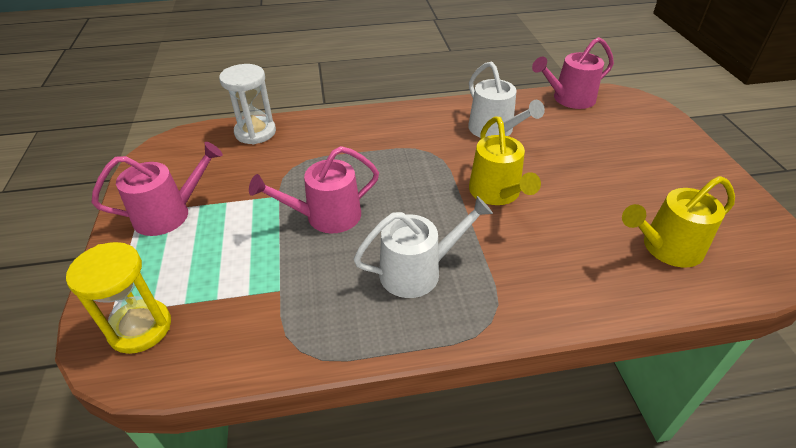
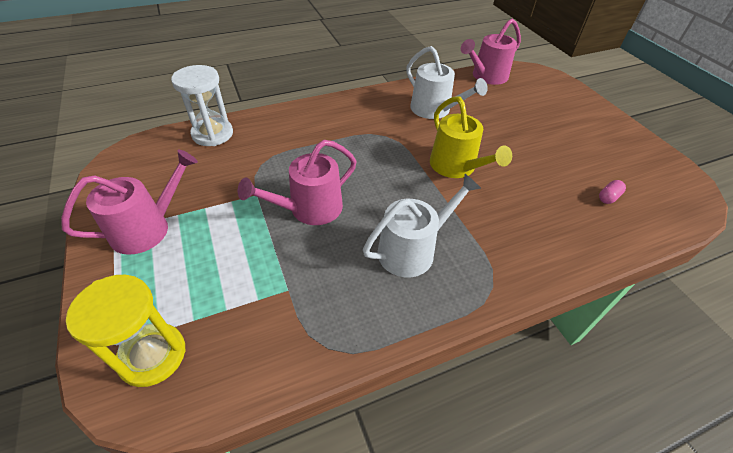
camera: 15 degrees left, 5 degrees up
yellow watering can [622,176,735,267] -> pink capsule [599,180,626,204]

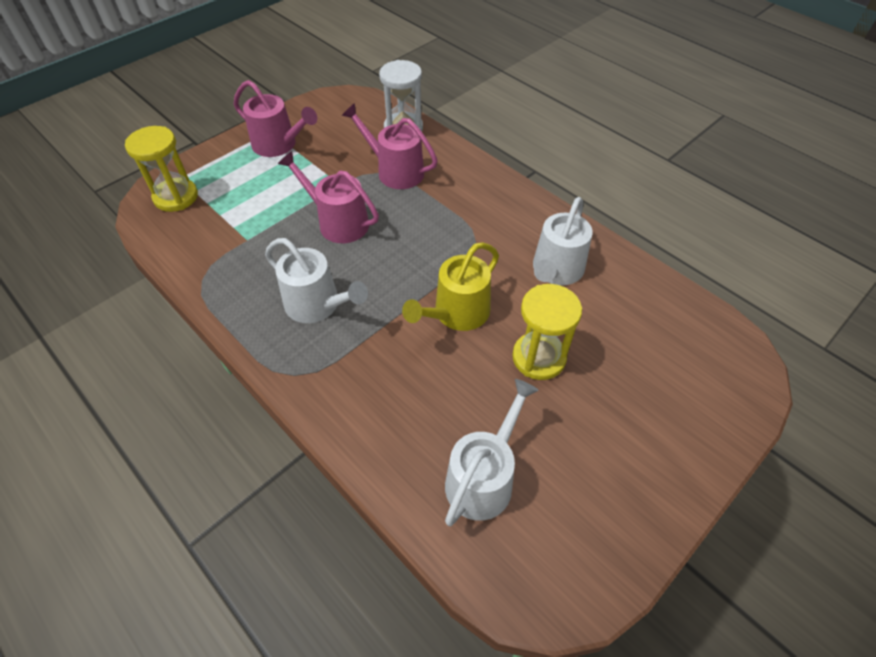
camera: 70 degrees right, 5 degrees up
pink watering can [461,19,521,85] -> pink watering can moved to [342,103,438,189]
pink capsule [599,180,626,204] -> white watering can [445,379,539,526]
none -> yellow hourglass [512,284,582,380]

